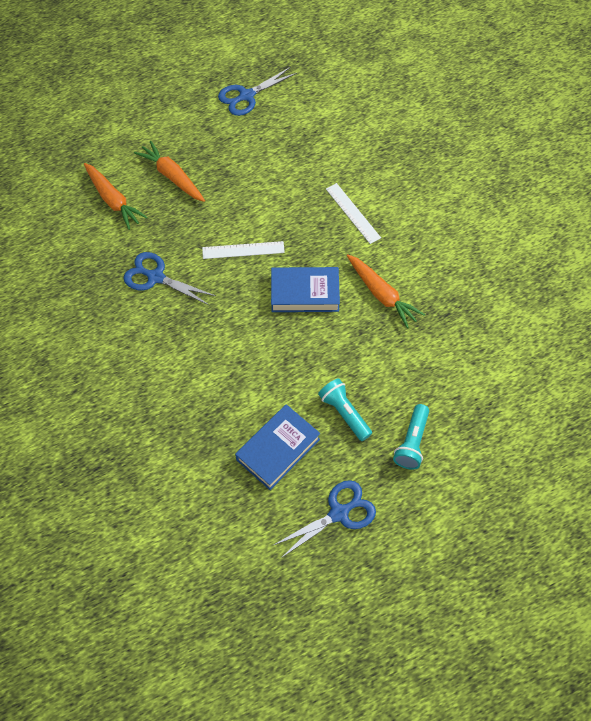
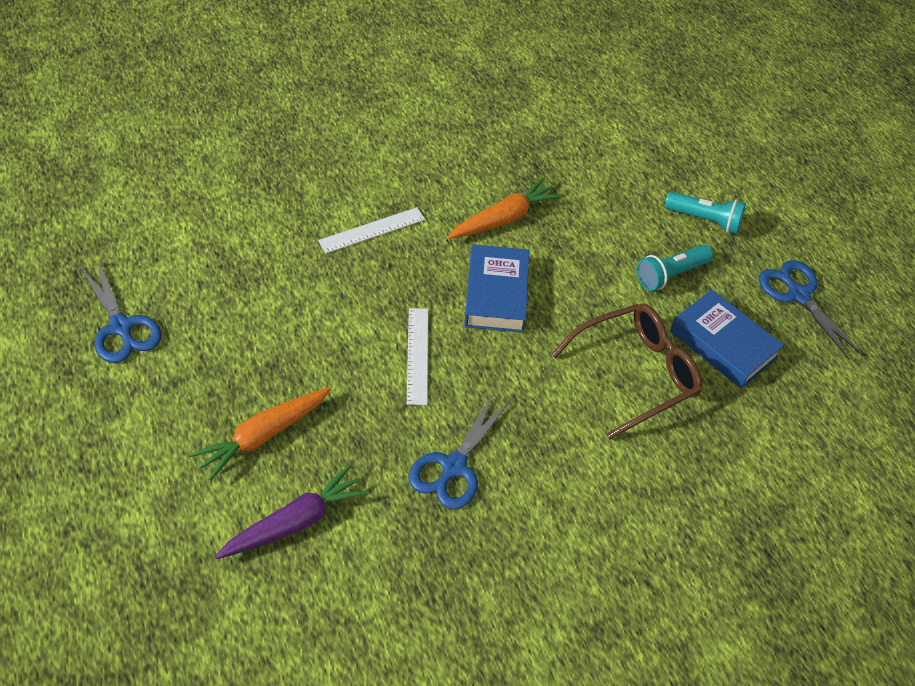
camera: 90 degrees left, 10 degrees down
orange carrot [84,163,148,230] -> purple carrot [215,465,369,559]
none -> brown glasses [551,303,702,439]

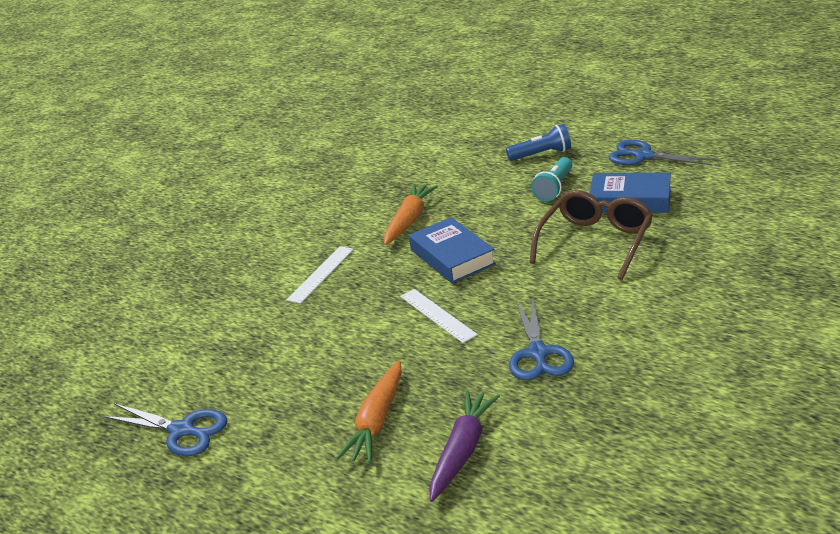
camera: 25 degrees left, 20 degrees down
turquoise flashlight [665,192,746,234] -> blue flashlight [506,124,571,161]

